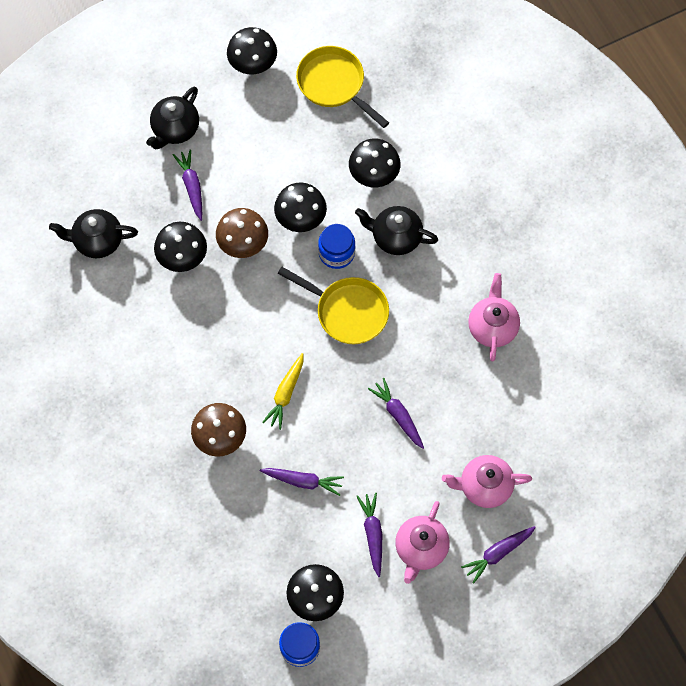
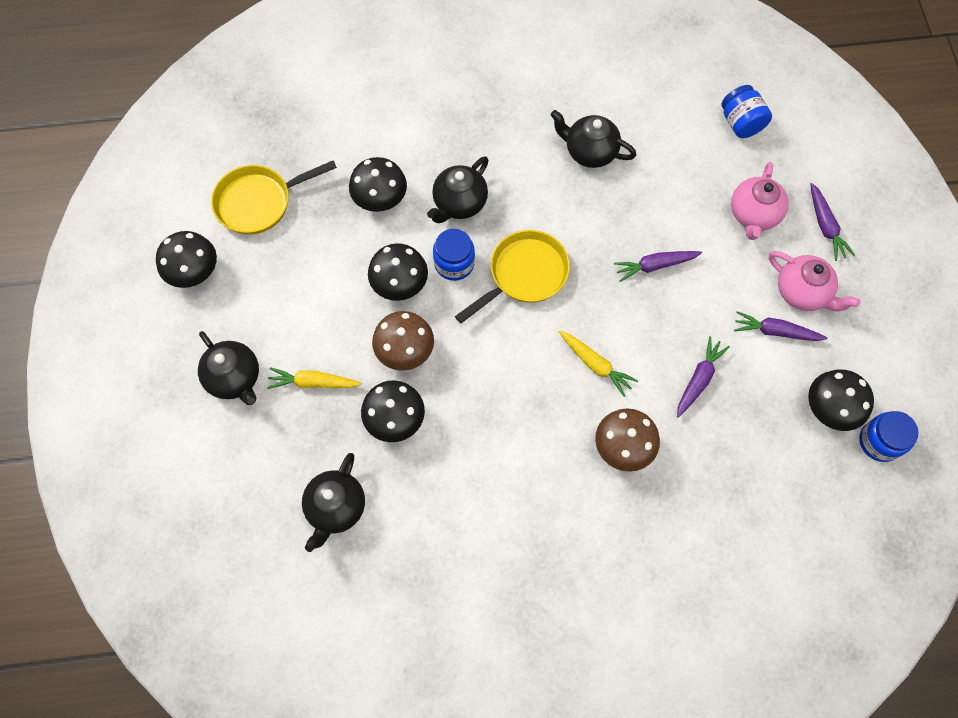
camera: 70 degrees left, 0 degrees up
purple carrot [173,149,202,221] -> yellow carrot [267,367,362,389]
pink teapot [468,273,520,361] -> black teapot [550,110,636,168]
none -> blue jar [722,85,772,138]

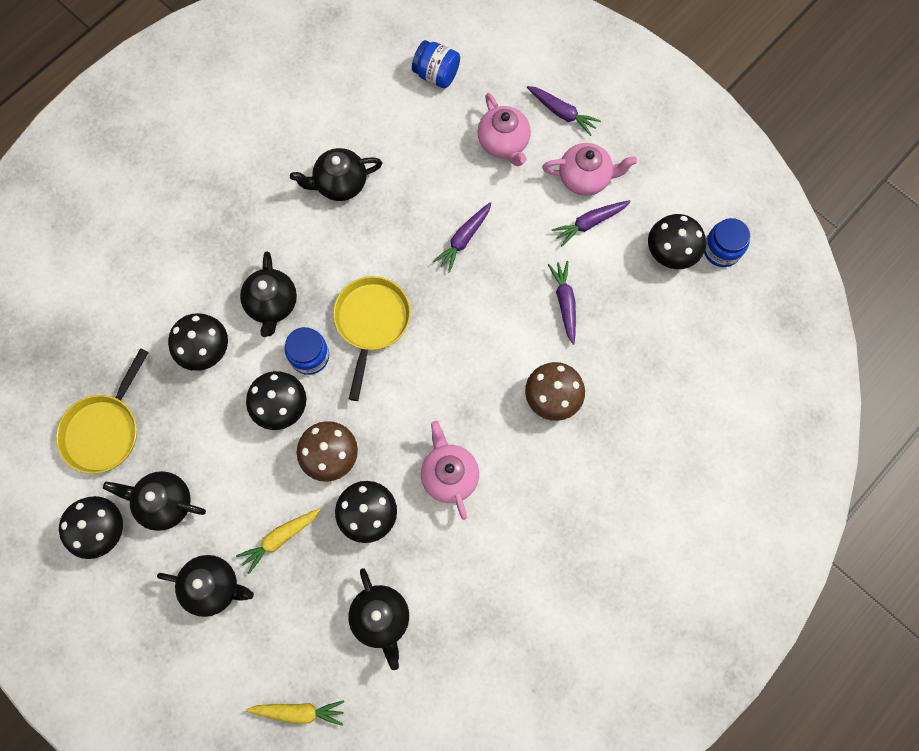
camera: 40 degrees left, 5 degrees up
yellow carrot [559,331,638,397] -> yellow carrot moved to [246,700,344,726]
none -> black teapot [103,471,206,531]
none -> pink teapot [421,421,479,520]

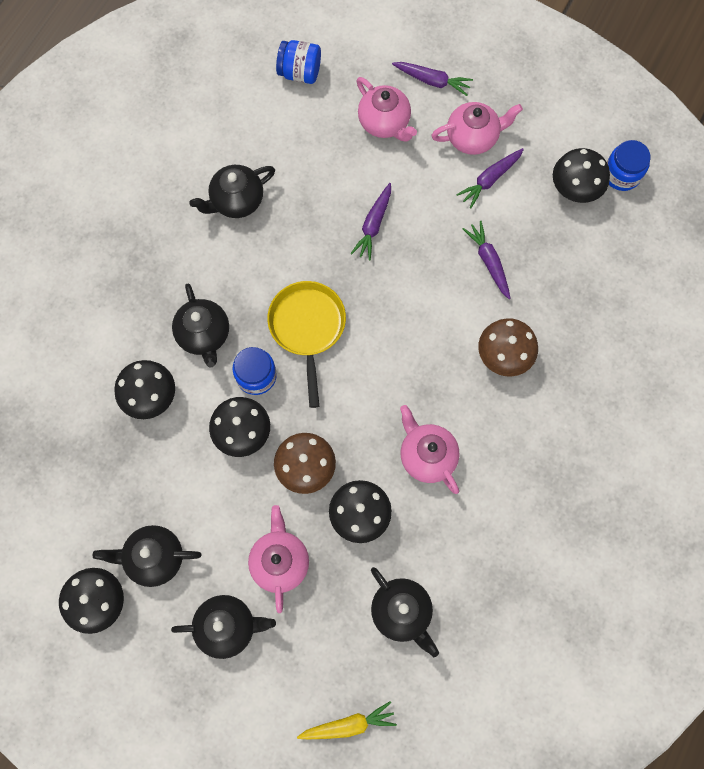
camera: 15 degrees left, 0 degrees up
yellow pan [56,348,149,474] -> none
yellow carrot [236,509,320,574] -> pink teapot [248,505,309,613]

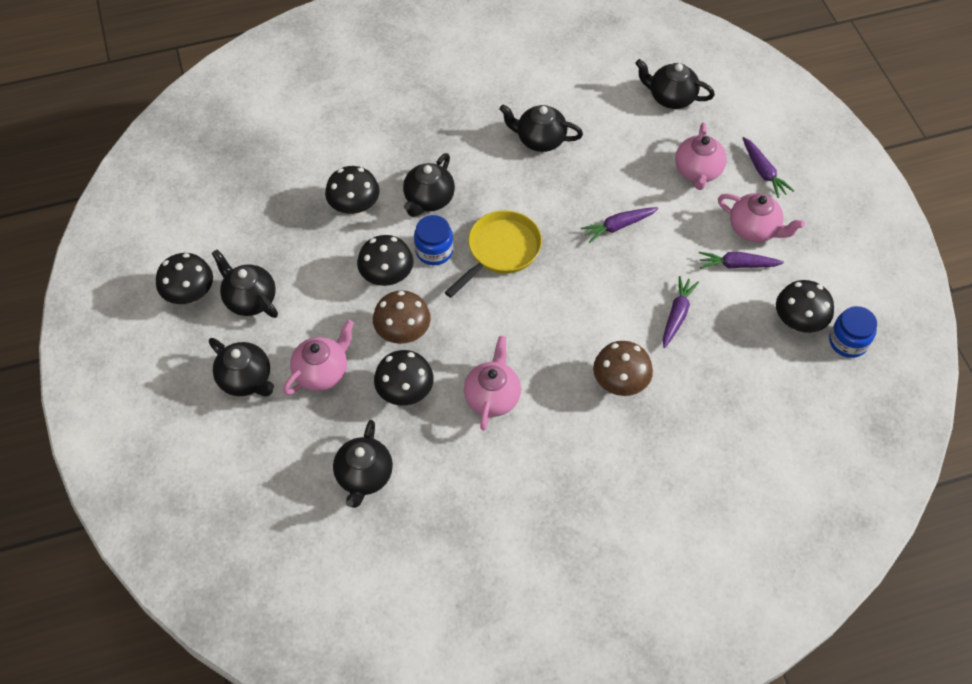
camera: 45 degrees right, 15 degrees down
blue jar [276,40,321,84] -> black teapot [635,59,715,109]
yellow carrot [297,701,397,739] -> none

